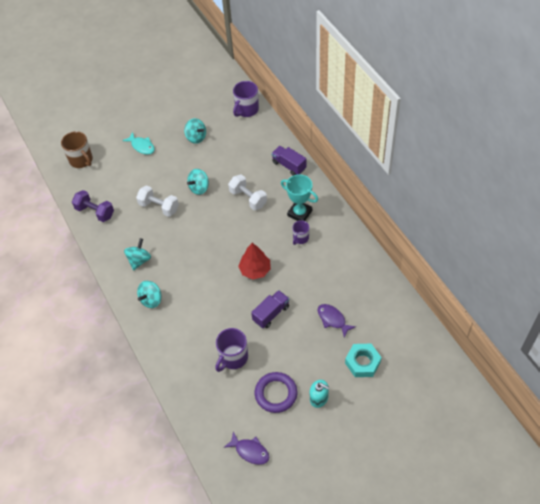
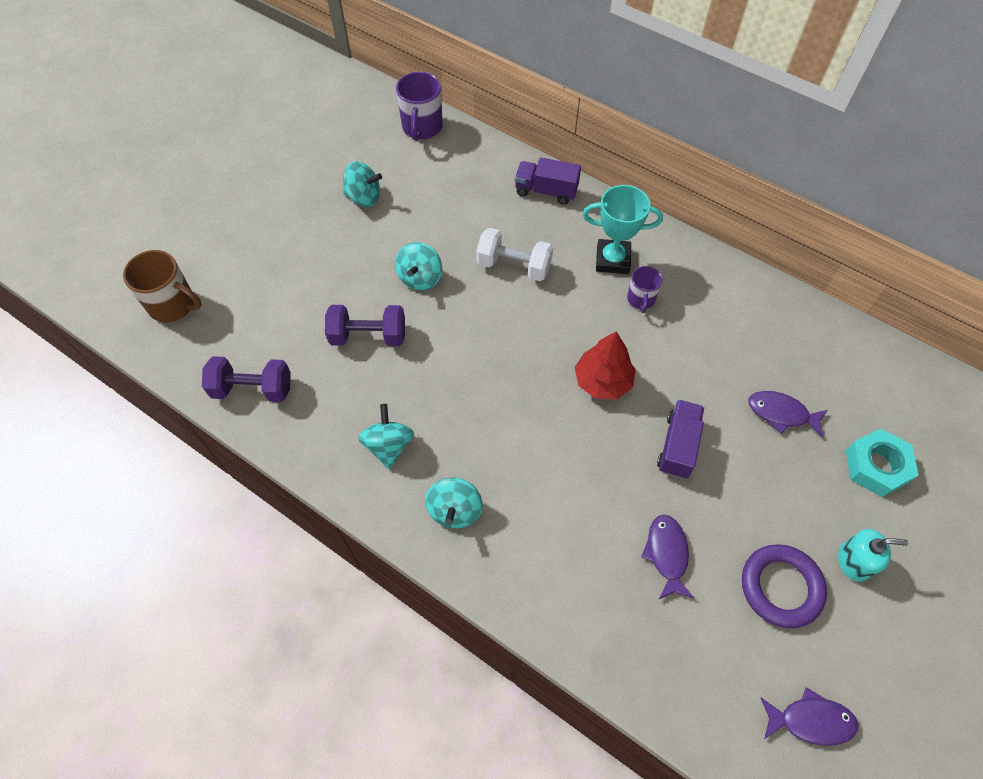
camera: 30 degrees left, 5 degrees up
turquoise fish [122,132,155,155] -> none
white dumbbell [136,185,179,217] -> purple dumbbell [325,305,405,346]
purple mug [215,328,248,372] -> purple fish [641,514,694,600]

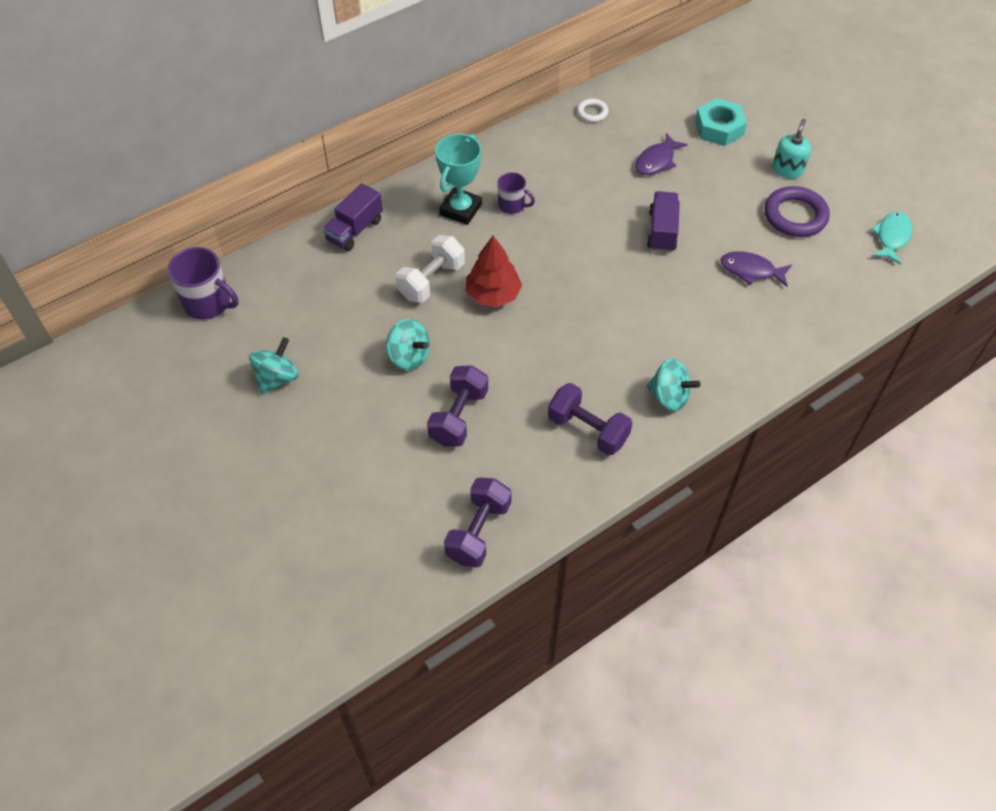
camera: 70 degrees left, 5 degrees down
brown mug [123,250,202,323] -> none
turquoise spinning top [358,404,414,469] -> purple dumbbell [548,383,632,456]
red tree [574,331,636,399] -> red tree moved to [466,236,522,307]
purple truck [657,400,704,479] -> purple truck turned 60 degrees clockwise [647,191,680,252]
purple fish [760,687,858,746] -> turquoise fish [871,211,912,265]
none -> white ring [577,99,608,122]

